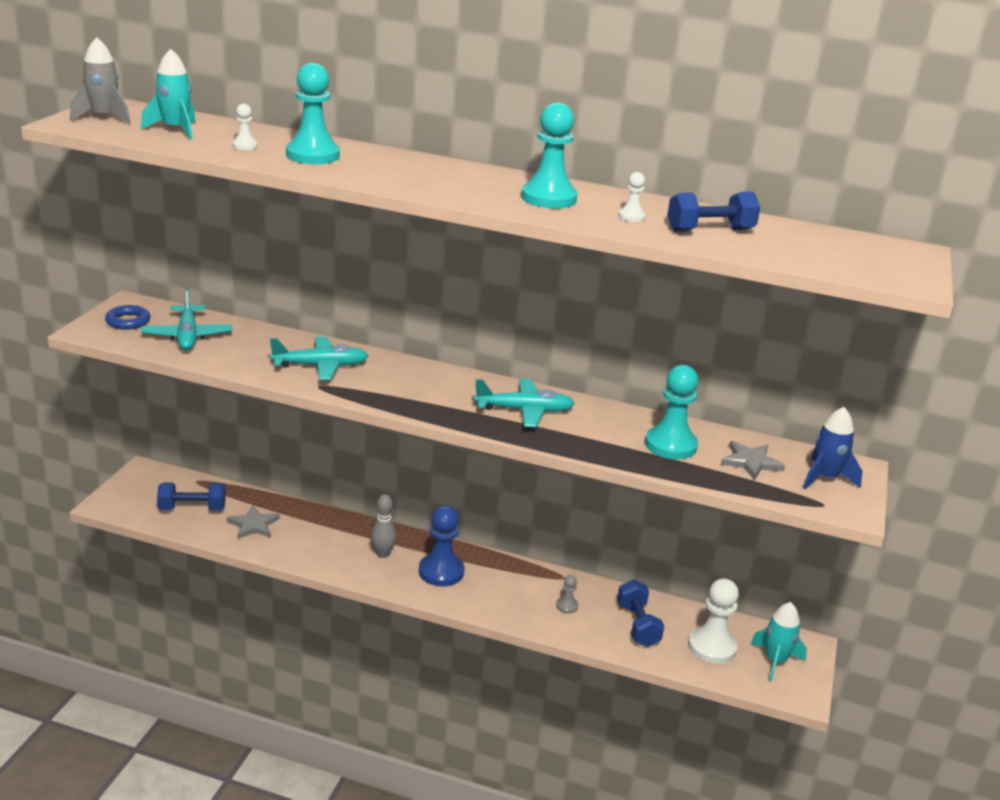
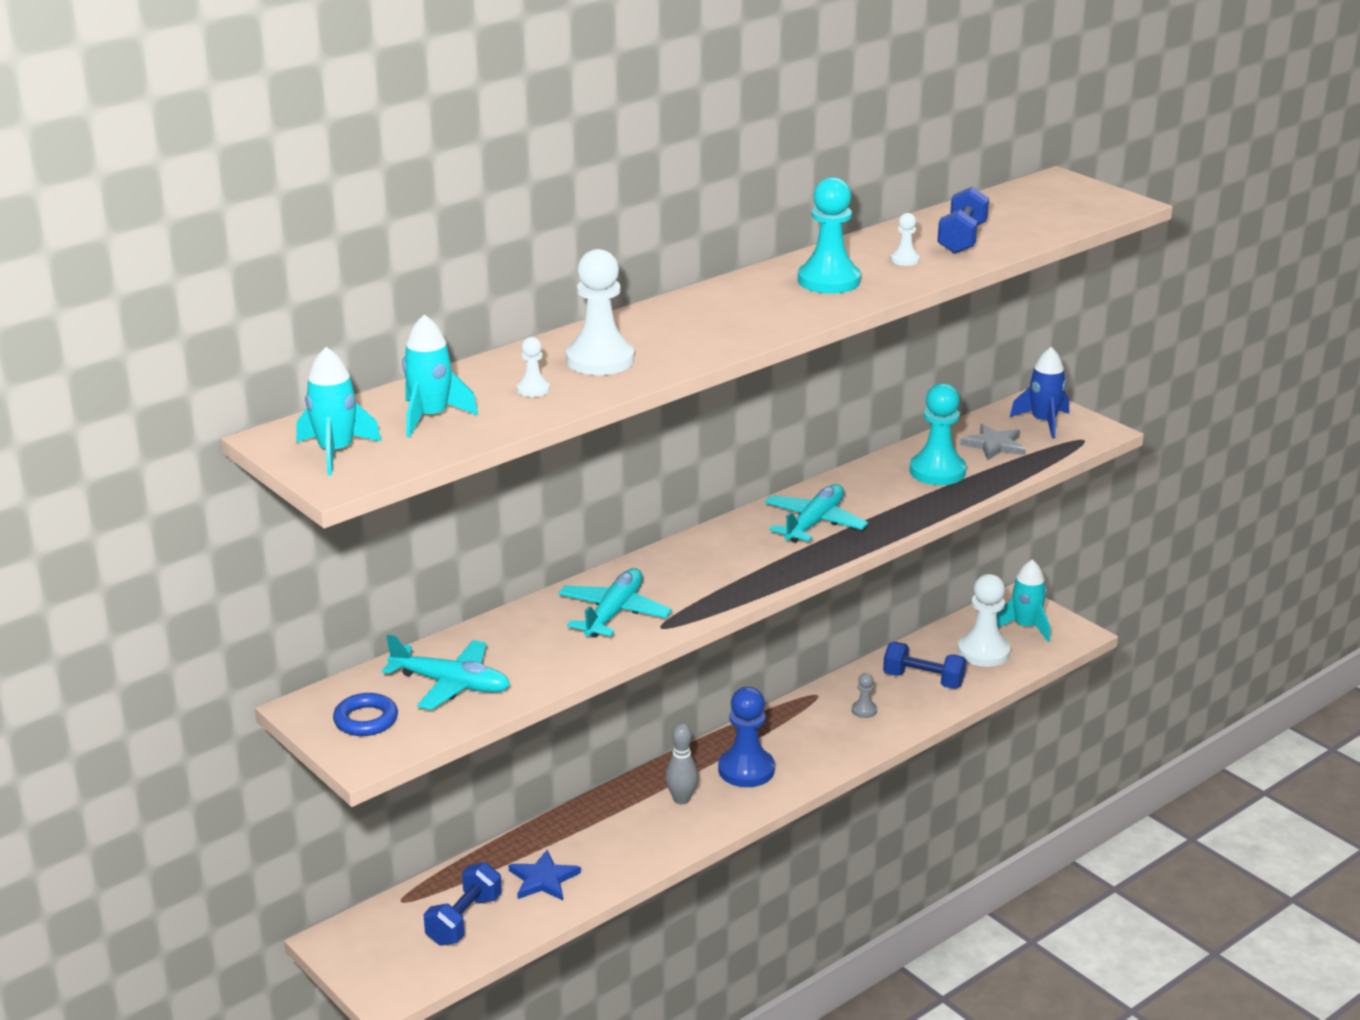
camera: 55 degrees left, 0 degrees up
grey rocket [70,37,131,124] -> turquoise rocket [296,347,381,475]
grey star [227,506,280,539] -> blue star [509,850,581,900]
turquoise pawn [286,63,340,164] -> white pawn [566,249,634,375]

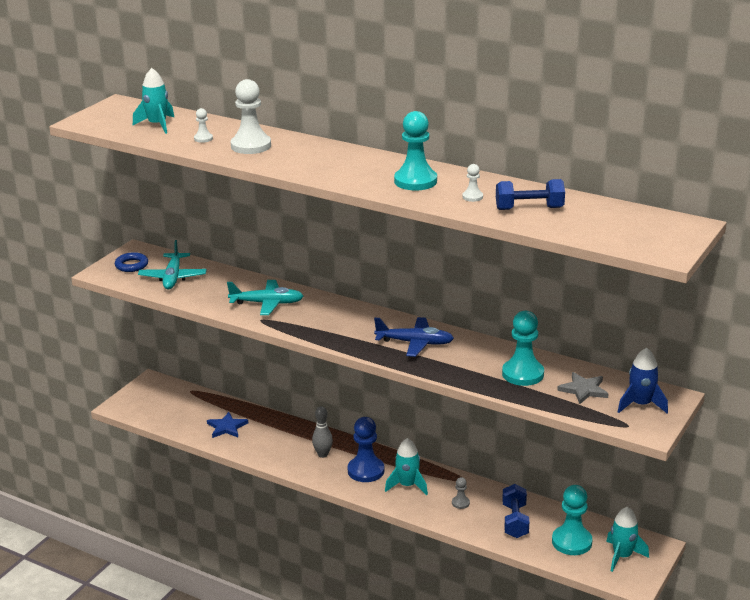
camera: 70 degrees right, 0 degrees up
turquoise rocket [296,347,381,475] -> turquoise rocket moved to [385,438,428,495]
blue dumbbell [423,862,502,946] -> none
turquoise plane [765,484,868,543] -> blue plane [374,317,454,357]
white pawn [958,574,1011,667] -> turquoise pawn [552,485,592,555]

